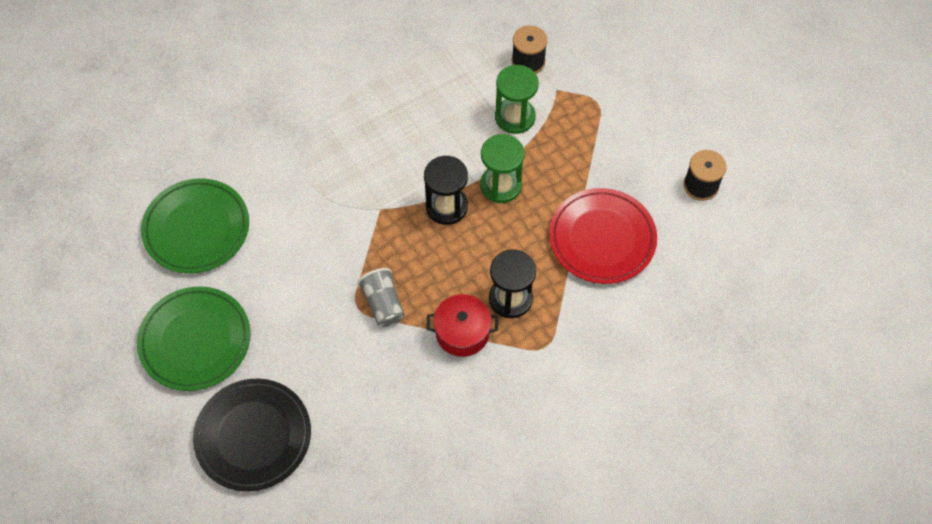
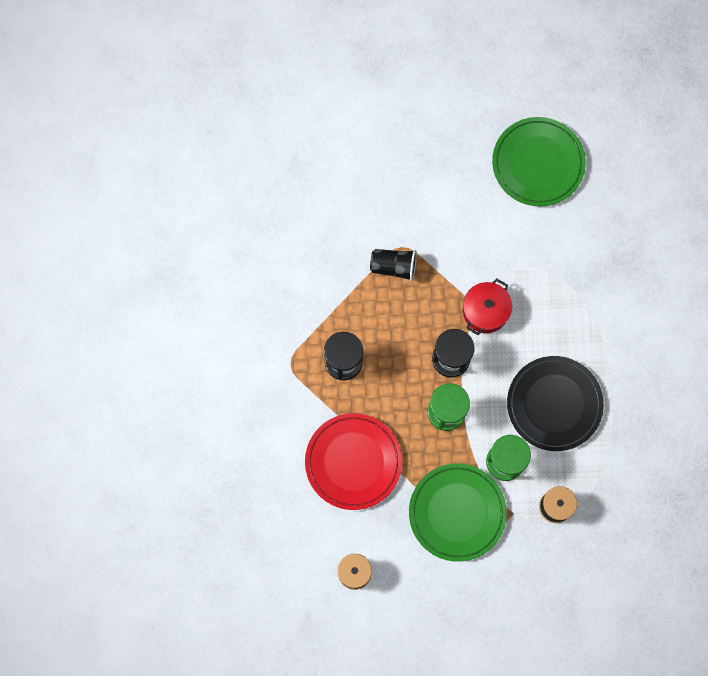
camera: 120 degrees right, 15 degrees up
green plate [137,286,251,391] -> green plate moved to [409,464,507,562]
black plate [193,378,311,492] -> black plate moved to [507,356,604,451]
grey cup [357,268,404,327] -> black cup [370,249,417,281]
red pot [426,294,498,357] -> red pot moved to [463,278,512,335]

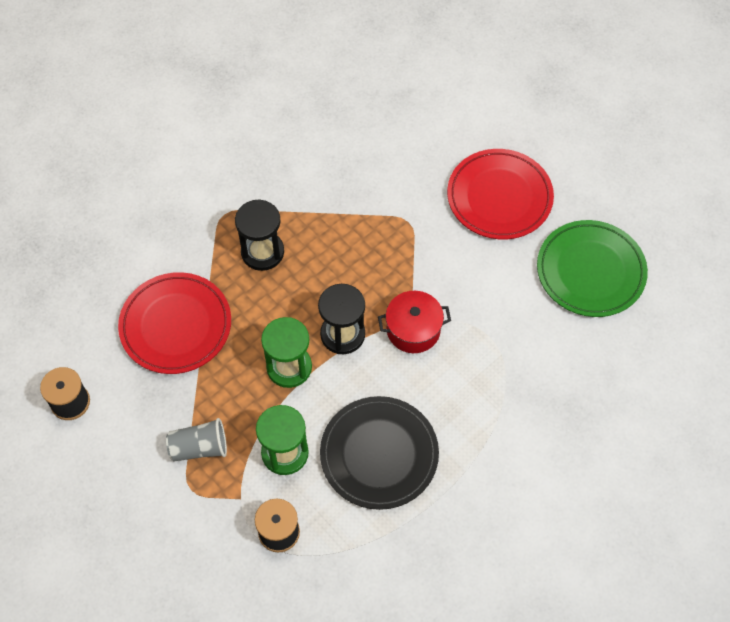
camera: 50 degrees right, 15 degrees down
black cup [370,249,417,281] -> none
green plate [409,464,507,562] -> grey cup [166,418,227,461]
none -> red plate [447,149,554,239]

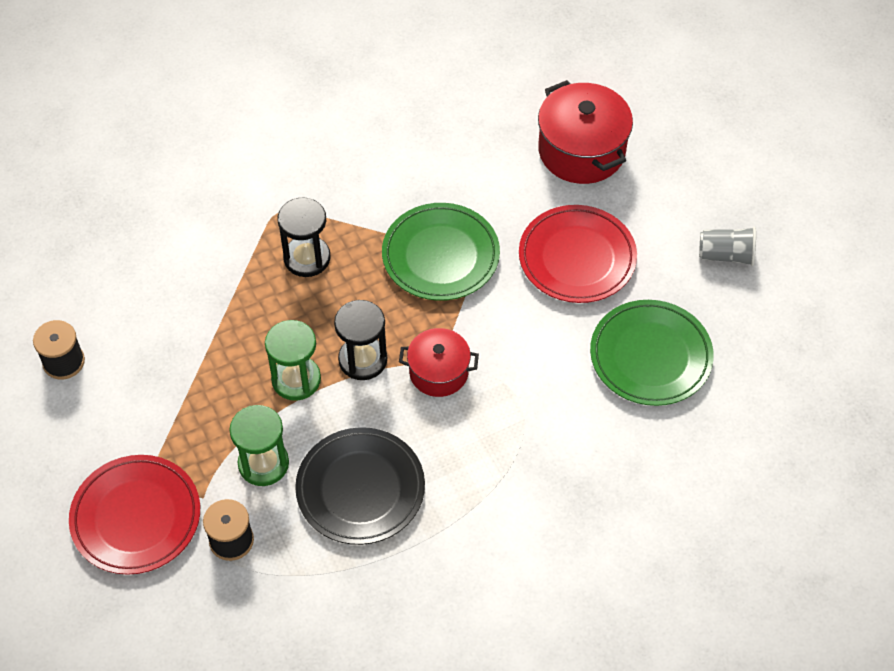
camera: 15 degrees right, 5 degrees down
red plate [118,272,231,374] -> red plate moved to [69,455,200,575]
grey cup [166,418,227,461] -> grey cup moved to [699,227,756,266]
none -> green plate [382,203,500,301]
none -> red pot [538,80,633,184]

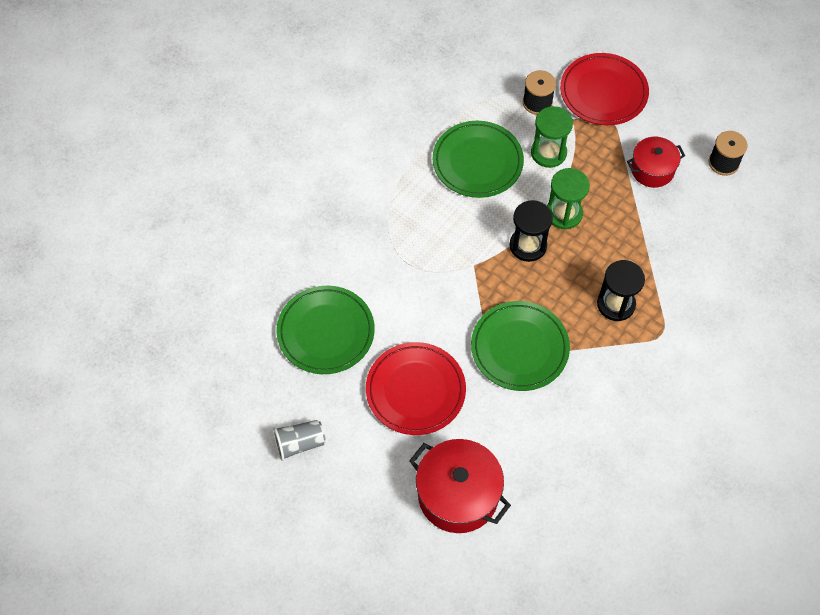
camera: 155 degrees right, 5 degrees up
black plate [295,427,425,545] -> green plate [433,121,524,198]
red pot [399,328,479,397] -> red pot moved to [627,137,685,188]

